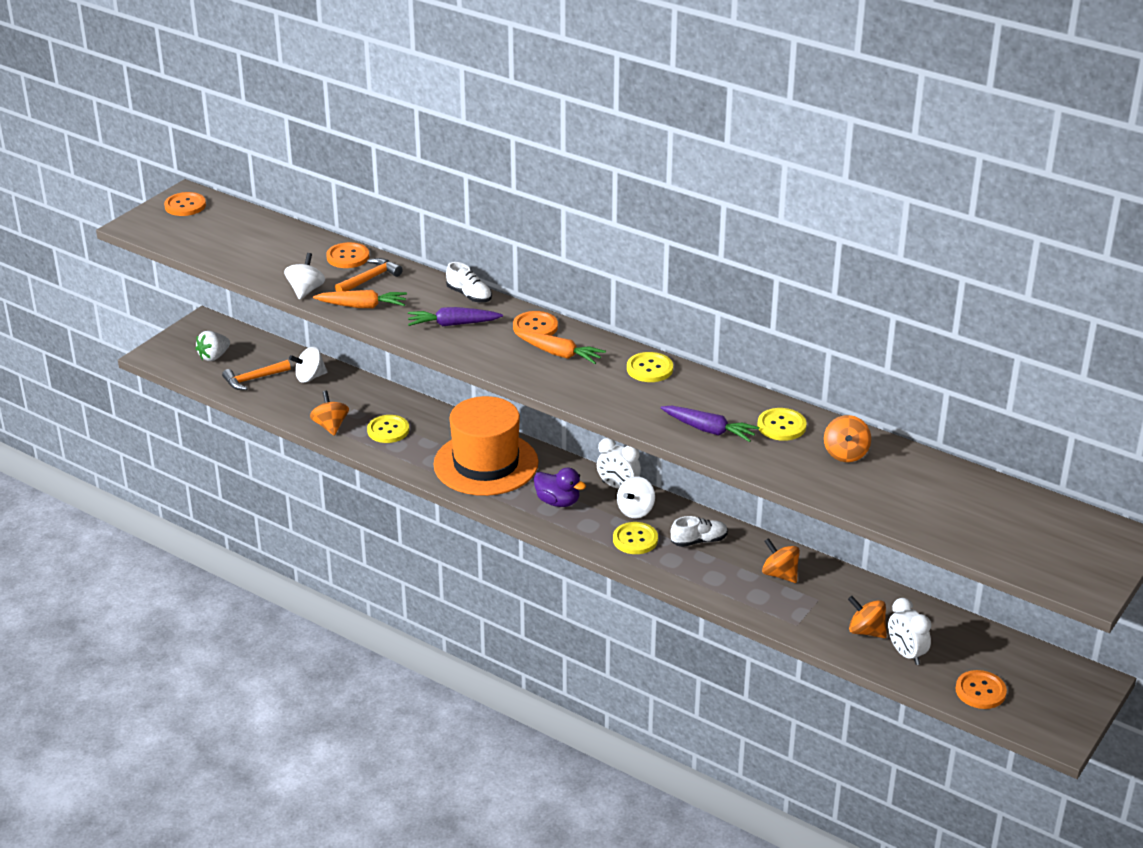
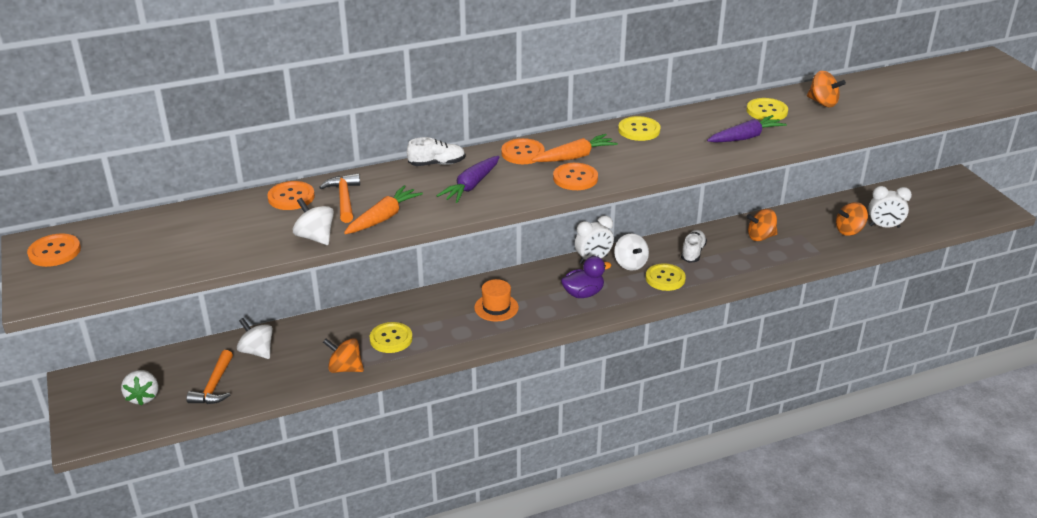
camera: 55 degrees left, 0 degrees up
white spinning top [289,347,328,383] -> white spinning top turned 120 degrees clockwise [237,318,273,359]
orange hat [433,396,539,496] -> orange hat [474,279,519,322], size x0.44
orange button [956,670,1007,709] -> orange button moved to [553,163,598,190]

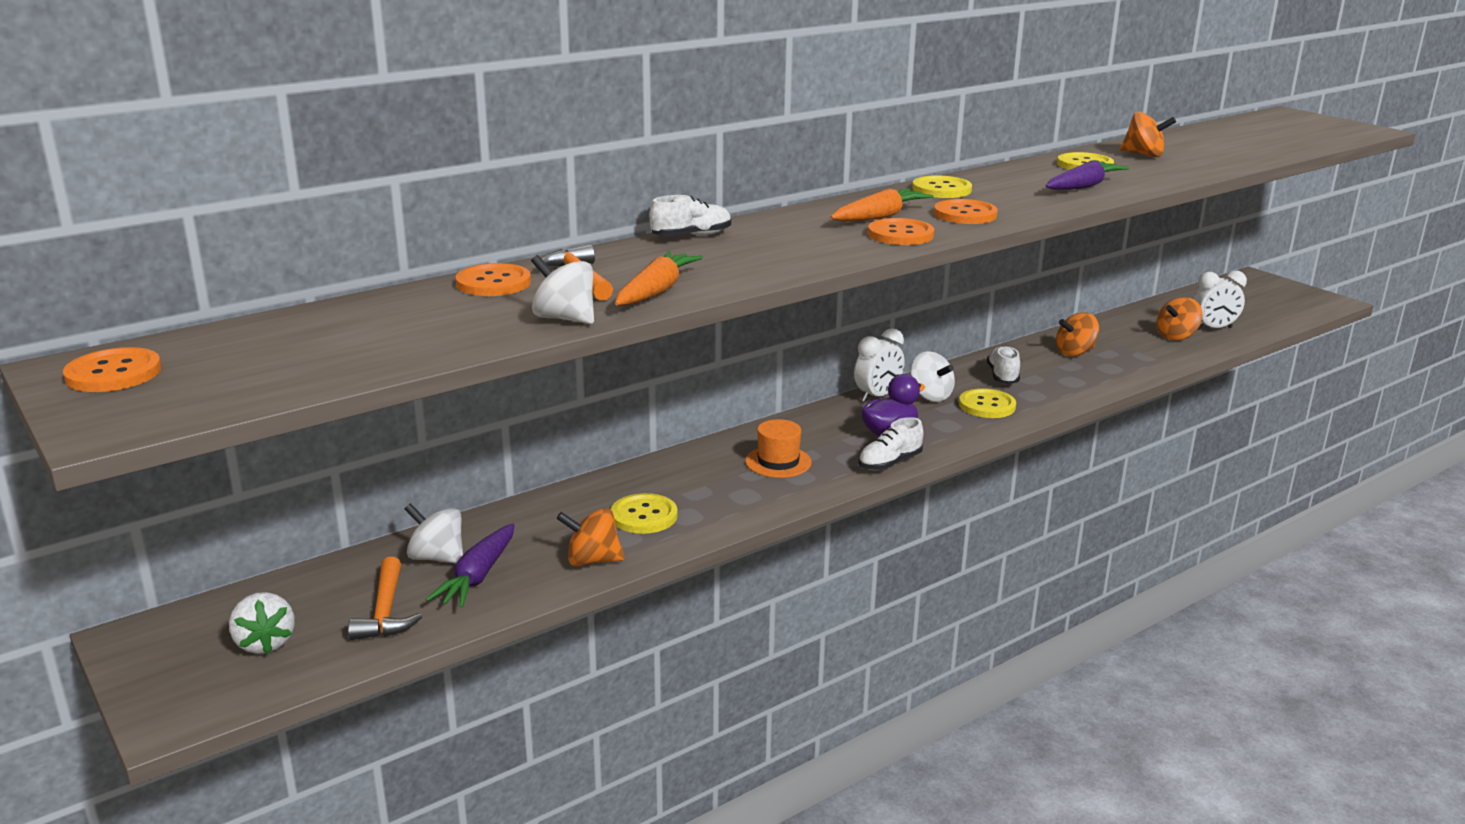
camera: 15 degrees left, 10 degrees down
purple carrot [437,156,499,203] -> purple carrot moved to [426,523,515,608]
orange button [501,138,545,164] -> orange button moved to [934,199,998,224]
none -> white shoe [858,417,924,471]

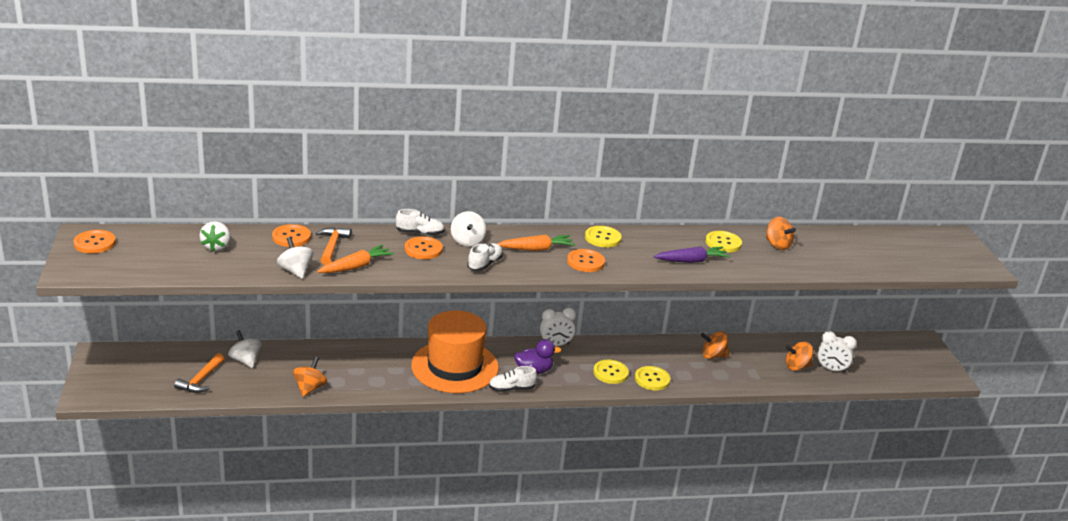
camera: 25 degrees right, 5 degrees up
white strawberry [229,592,295,654] -> white strawberry moved to [199,221,231,251]
purple carrot [426,523,515,608] -> none
orange spinning top [556,508,625,566] -> orange spinning top turned 75 degrees clockwise [293,357,327,397]
yellow button [611,493,678,534] -> yellow button moved to [635,366,670,390]
orange hat [745,419,812,478] -> orange hat [411,310,499,393], size x2.27
orange button [868,218,934,245] -> orange button moved to [404,236,443,259]
white spinning top [910,351,955,402] -> white spinning top moved to [451,211,486,247]
white shoe [987,346,1020,384] -> white shoe moved to [467,243,503,271]

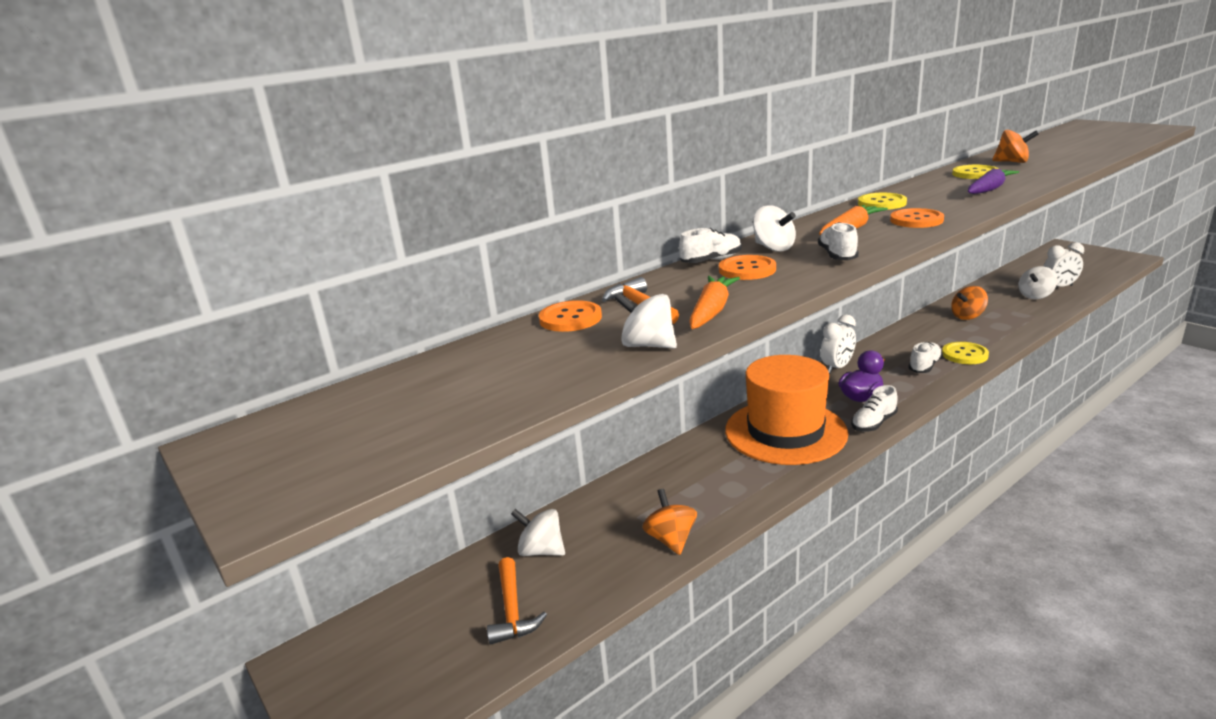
camera: 25 degrees left, 5 degrees down
orange button [74,230,116,253] -> none
white strawberry [199,221,231,251] -> none
yellow button [593,360,629,384] -> white shoe [908,342,943,373]
orange spinning top [786,341,813,371] -> white spinning top [1018,266,1058,299]

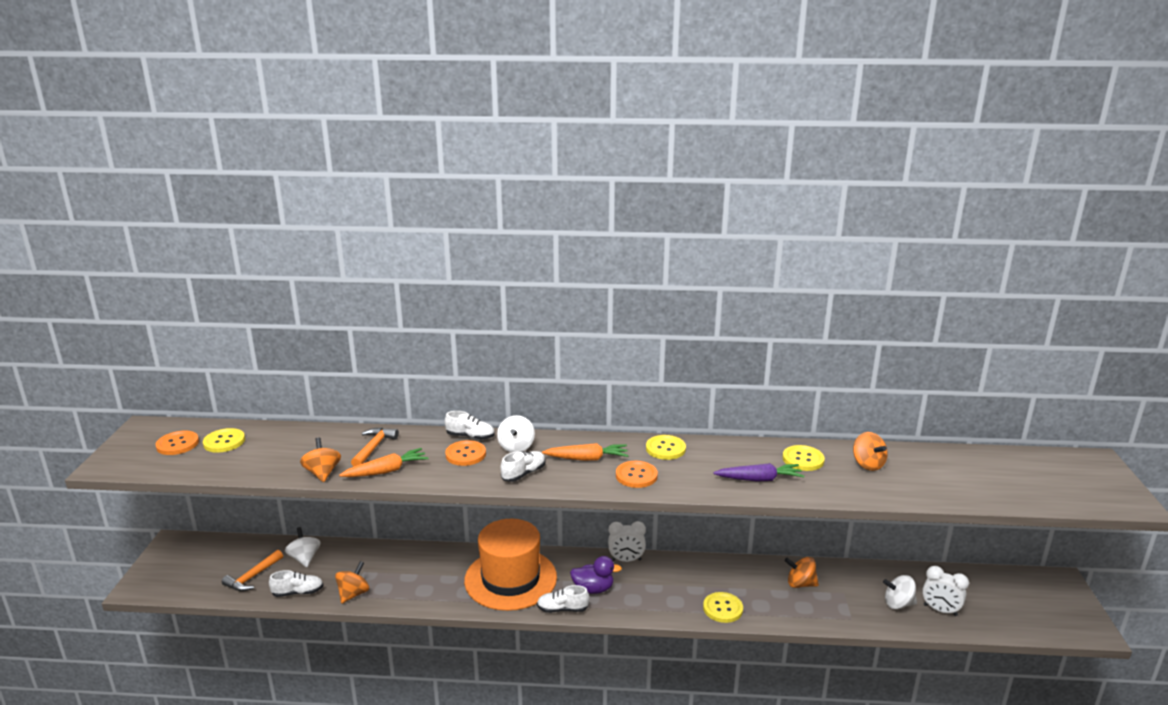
camera: 40 degrees right, 0 degrees up
orange button [539,300,602,332] -> orange button moved to [155,431,199,455]
white spinning top [615,293,677,348] -> orange spinning top [300,437,341,482]
white shoe [908,342,943,373] -> white shoe moved to [269,570,323,597]
none -> yellow button [203,428,245,453]

